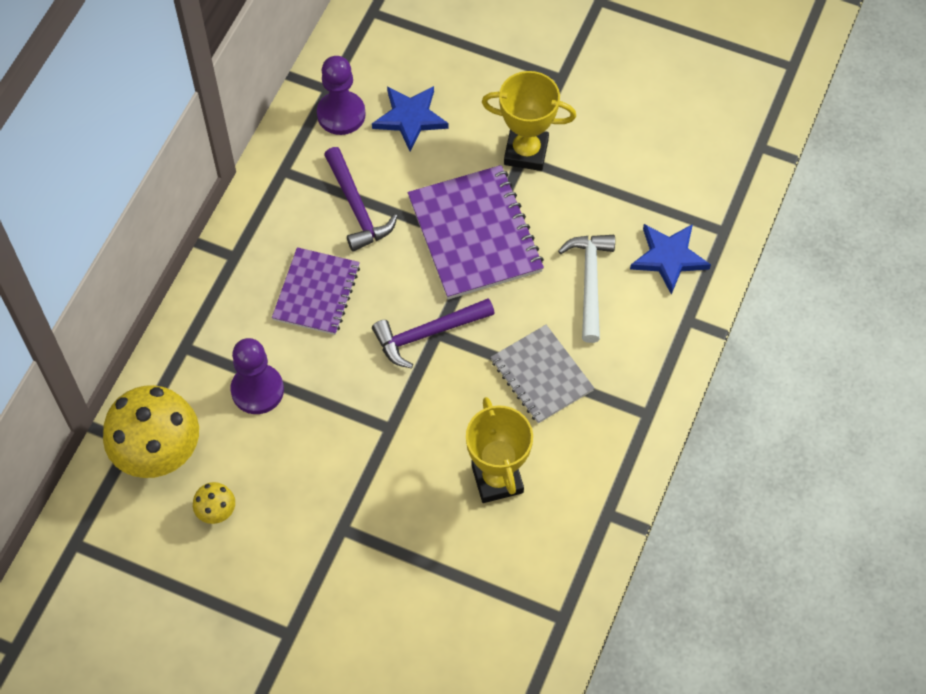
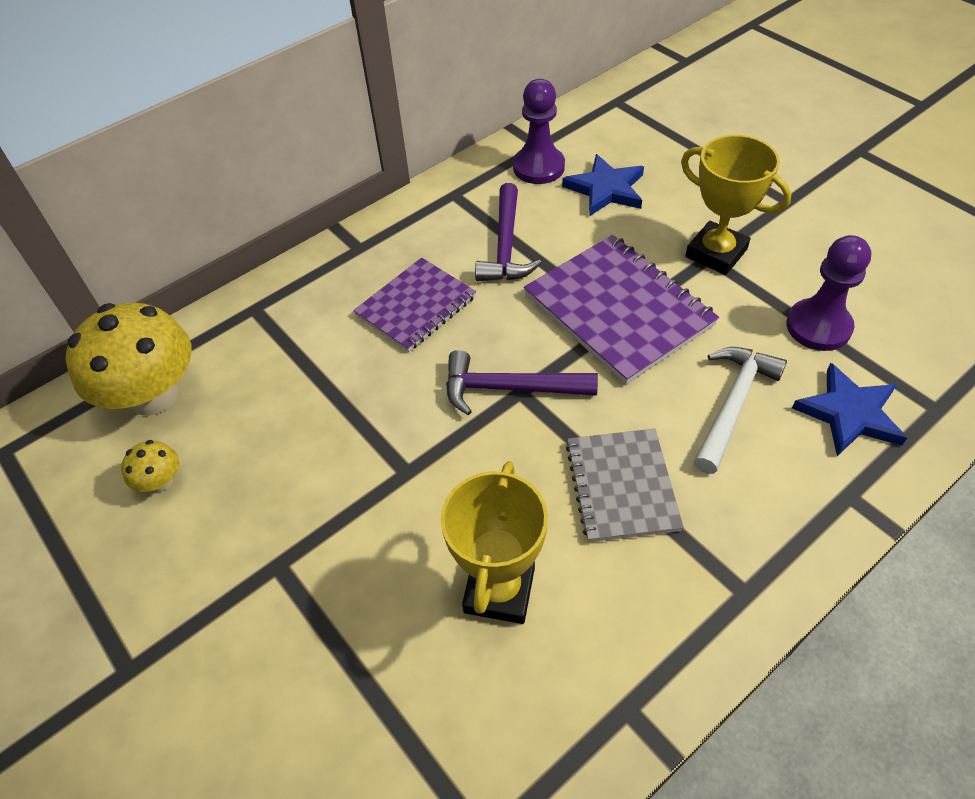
camera: 30 degrees right, 10 degrees down
purple pawn [230,338,284,414] -> purple pawn moved to [786,235,871,351]
purple notebook [408,165,544,299] -> purple notebook turned 45 degrees counterclockwise [524,235,719,384]

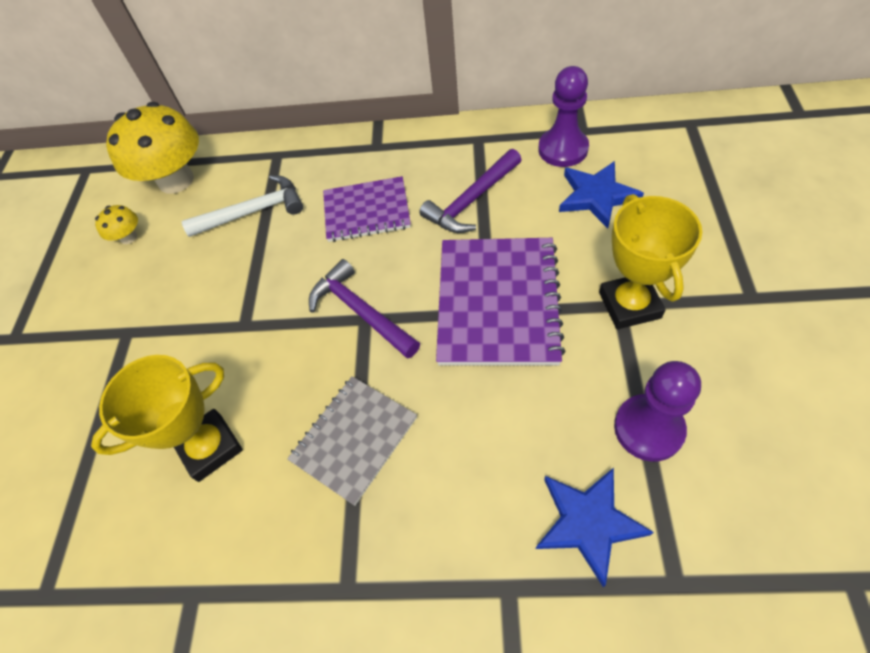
camera: 45 degrees right, 5 degrees up
white hammer [694,347,787,474] -> white hammer moved to [181,175,303,237]

